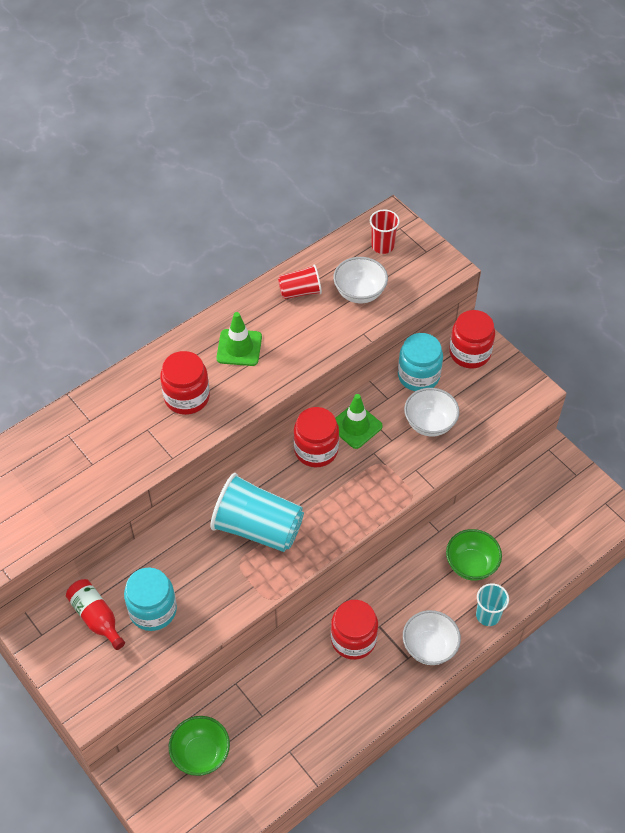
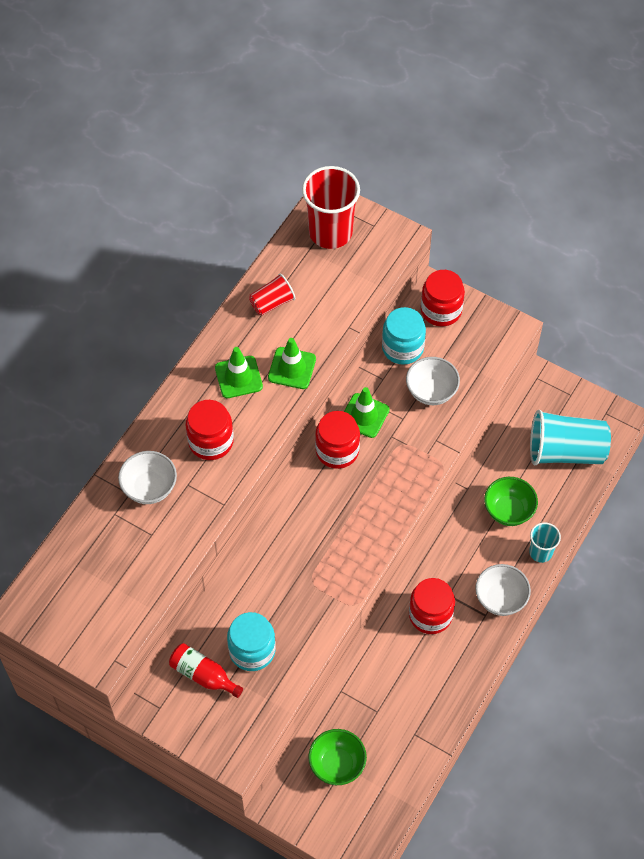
camera: 20 degrees left, 5 degrees up
turquoise cup [210,473,304,552] -> turquoise cup moved to [530,410,611,465]
white bowl [333,257,388,303] -> white bowl moved to [118,451,177,504]
red cup [370,209,400,254] -> red cup [302,166,360,249], size x1.90
none -> green traffic cone [268,338,316,389]

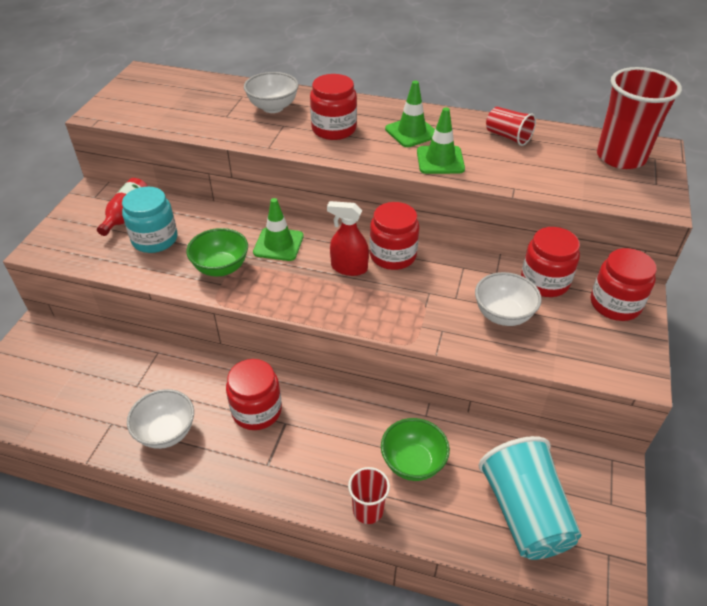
camera: 75 degrees right, 15 degrees down
green bowl [308,729,367,785] -> green bowl moved to [186,228,248,277]
green traffic cone [344,387,390,438] -> green traffic cone moved to [253,198,304,261]
turquoise jar [382,307,426,365] -> red jar [521,227,580,297]
white bowl [475,564,531,616] -> white bowl moved to [127,389,194,449]
turquoise cup [529,522,561,563] -> red cup [348,467,390,524]
none -> red spray bottle [327,201,369,276]

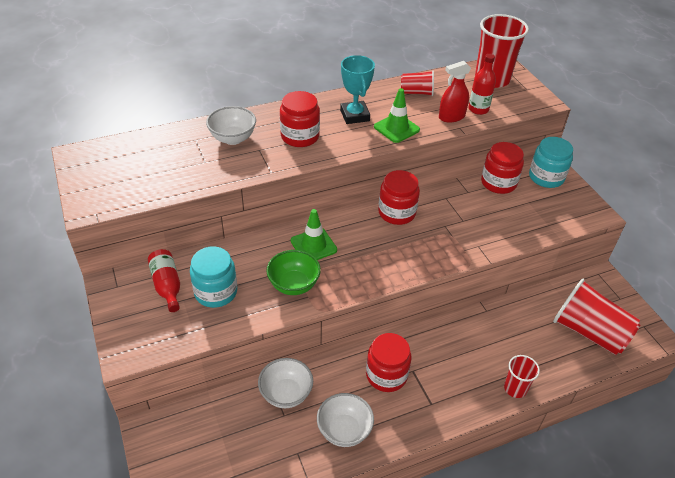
camera: 40 degrees left, 0 degrees up
red spray bottle [327,201,369,276] -> red spray bottle moved to [439,61,471,123]
green bowl [381,418,450,481] -> none
green traffic cone [385,81,435,147] -> turquoise trophy [340,55,375,124]
white bowl [475,272,542,326] -> white bowl moved to [258,358,313,408]
turquoise cup [479,436,581,560] -> red cup [553,279,640,355]
red jar [591,248,657,321] -> turquoise jar [529,137,573,188]
none -> red bottle [469,54,496,115]

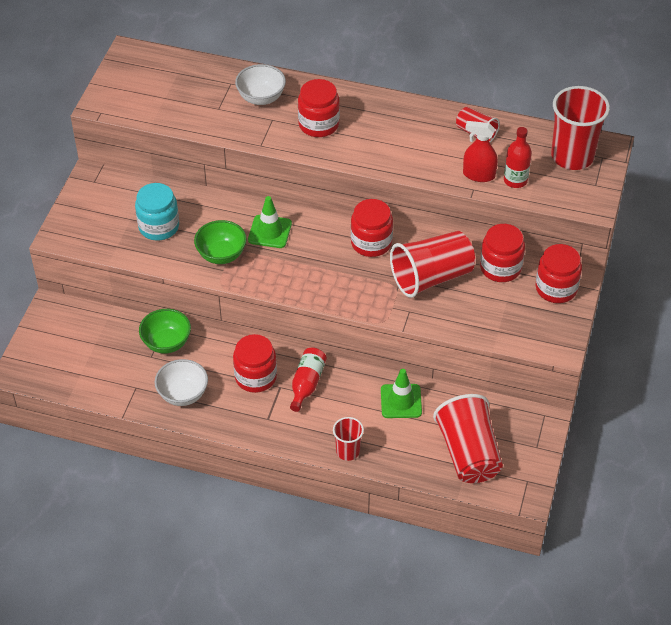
camera: 40 degrees right, 5 degrees up
red bottle [148,249,180,312] -> red bottle moved to [290,347,327,412]
white bowl [258,358,313,408] -> green bowl [139,309,191,354]
turquoise trophy [340,55,375,124] -> none
green traffic cone [374,88,420,143] -> green traffic cone moved to [381,369,422,418]
turquoise jar [529,137,573,188] -> red jar [536,244,582,303]
none -> red cup [390,231,475,298]

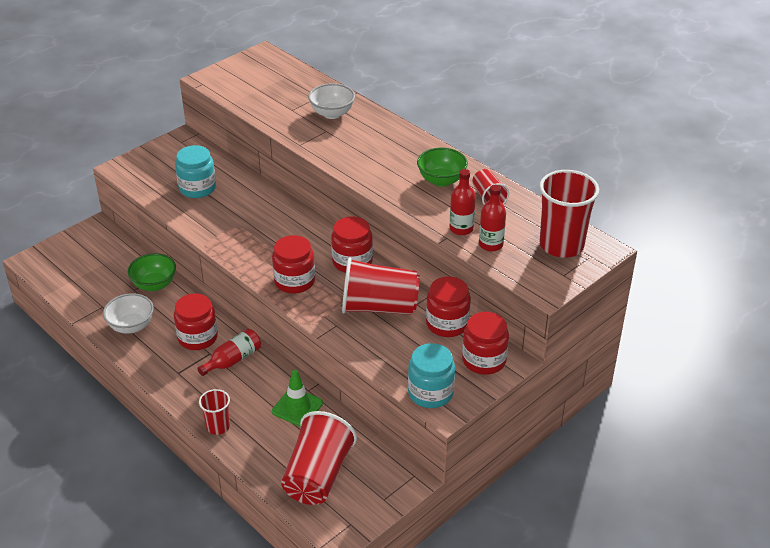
camera: 30 degrees right, 10 degrees down
green bowl [194,220,247,264] -> green bowl moved to [417,148,468,187]
green traffic cone [248,196,292,248] -> none
red jar [298,79,340,137] -> red jar moved to [272,235,315,294]
red spray bottle [463,121,498,182] -> red bottle [450,169,476,235]
none -> turquoise jar [408,343,455,408]

